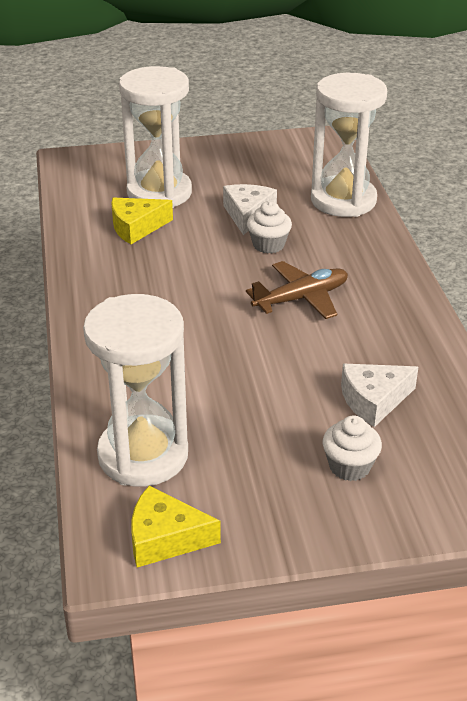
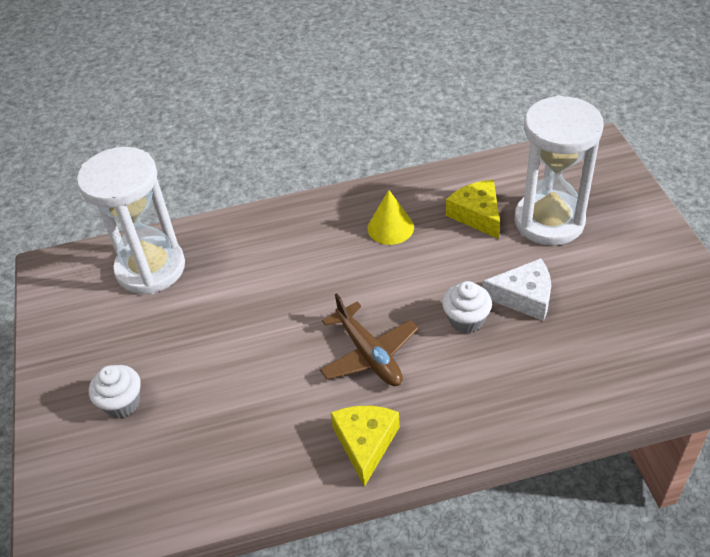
camera: 90 degrees right, 10 degrees up
yellow cheese [131,486,221,567] -> yellow cheese moved to [330,406,400,487]
white hourglass [311,73,387,217] -> none
white cheese [341,364,418,427] -> none
none -> yellow cone [368,190,414,245]

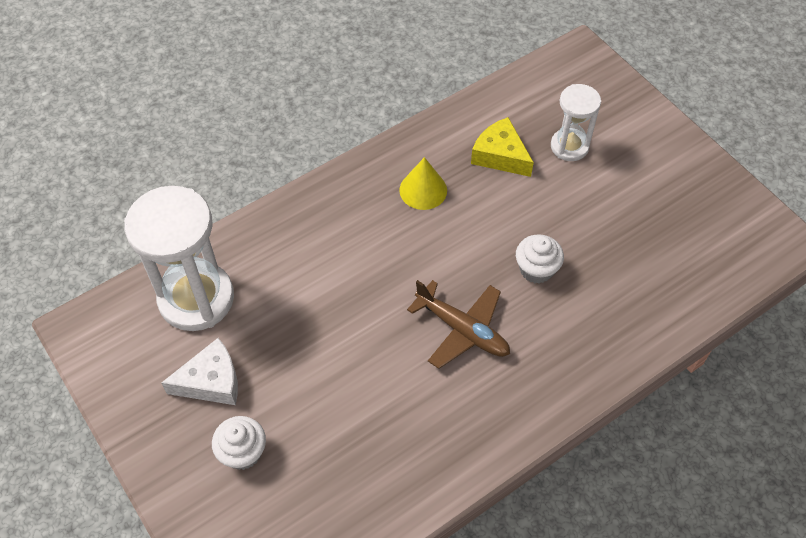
camera: 25 degrees left, 10 degrees up
yellow cheese [330,406,400,487] -> none
white cheese [482,258,551,321] -> white cheese moved to [161,338,238,405]
white hourglass [515,95,604,246] -> white hourglass [551,84,601,161], size x0.56

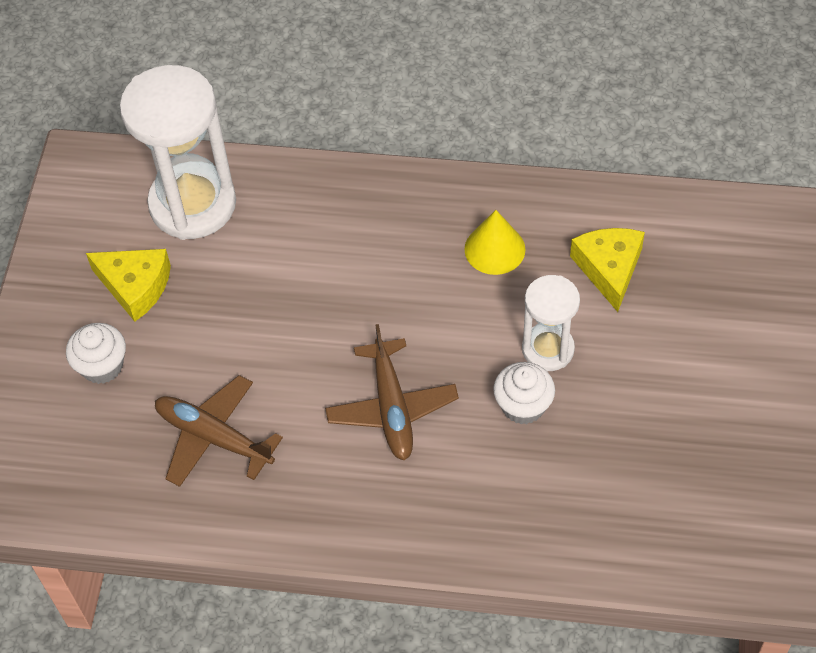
camera: 45 degrees right, 0 degrees up
white cheese [161,338,238,405] -> yellow cheese [86,249,171,322]
white hourglass [551,84,601,161] -> white hourglass moved to [522,275,580,371]
none -> brown plane [155,375,283,487]

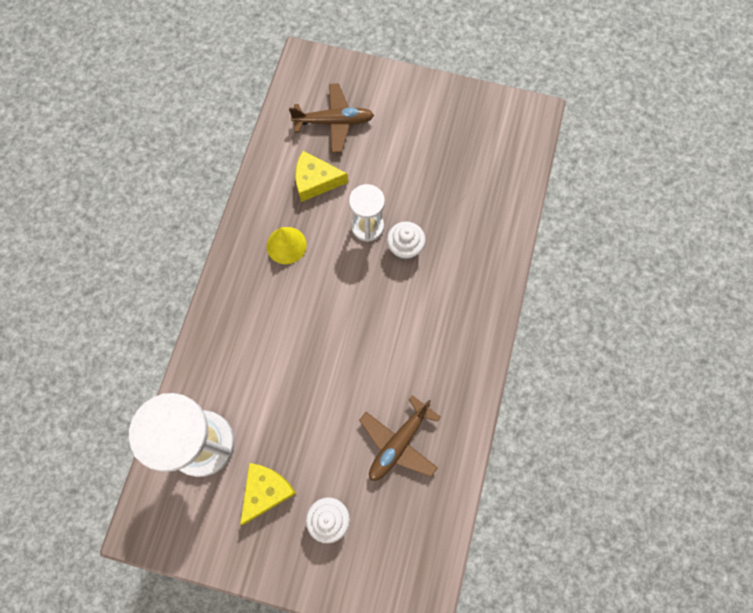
camera: 85 degrees left, 15 degrees up
brown plane [325,324,459,461] -> brown plane moved to [289,83,374,153]

